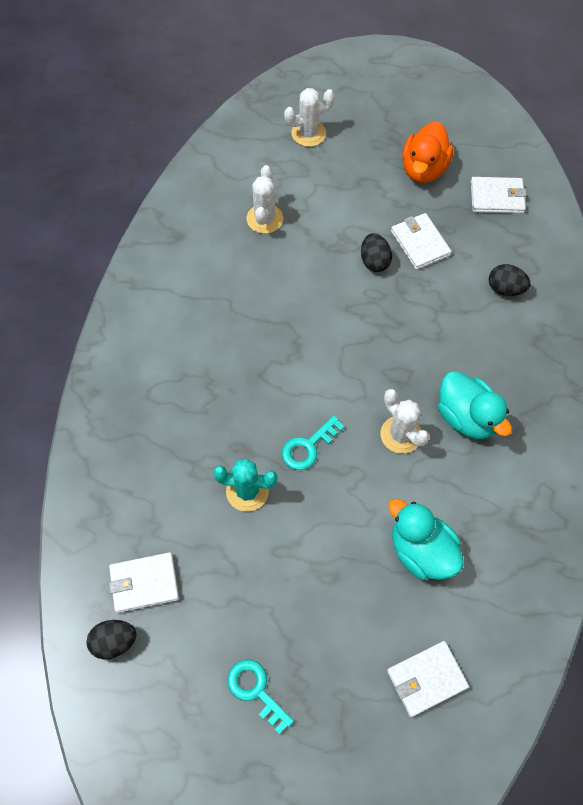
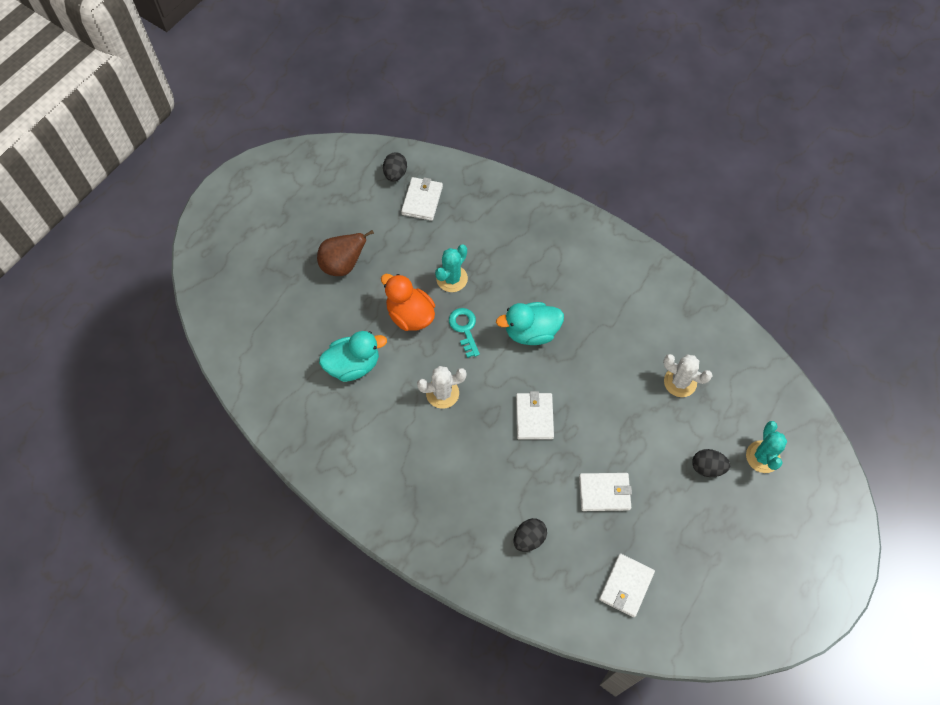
camera: 115 degrees right, 0 degrees up
turquoise key [227,659,294,734] -> none
white cactus [284,88,335,147] -> turquoise cactus [746,421,787,473]
black egg [361,233,392,272] -> black egg moved to [692,449,730,477]
white wallet [387,641,469,717] -> white wallet moved to [516,391,554,440]
orange duck [402,121,453,183] -> orange duck moved to [381,274,435,331]
turquoise duck [438,371,512,439] -> turquoise duck moved to [496,302,564,345]
none -> brown pear [317,230,374,276]

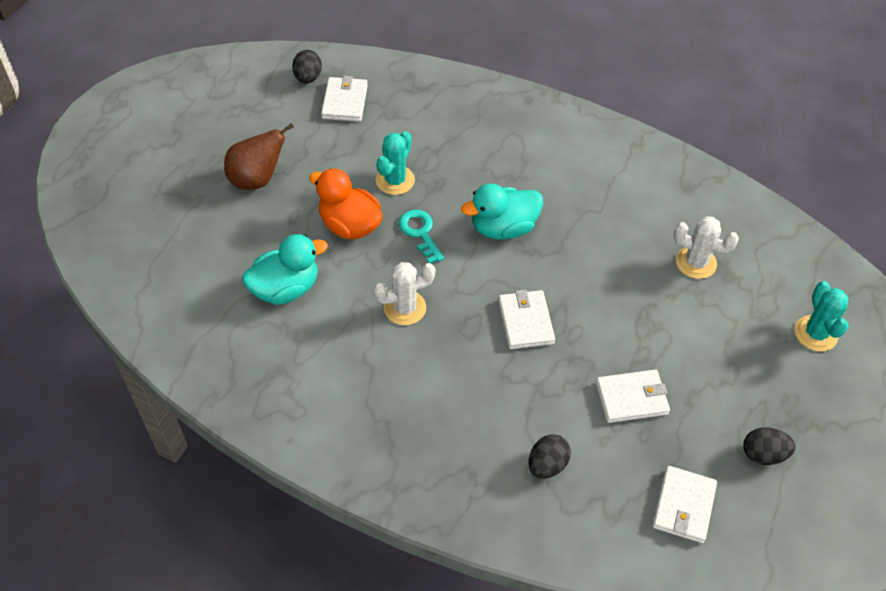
camera: 10 degrees left, 10 degrees down
black egg [692,449,730,477] -> black egg moved to [743,427,795,465]

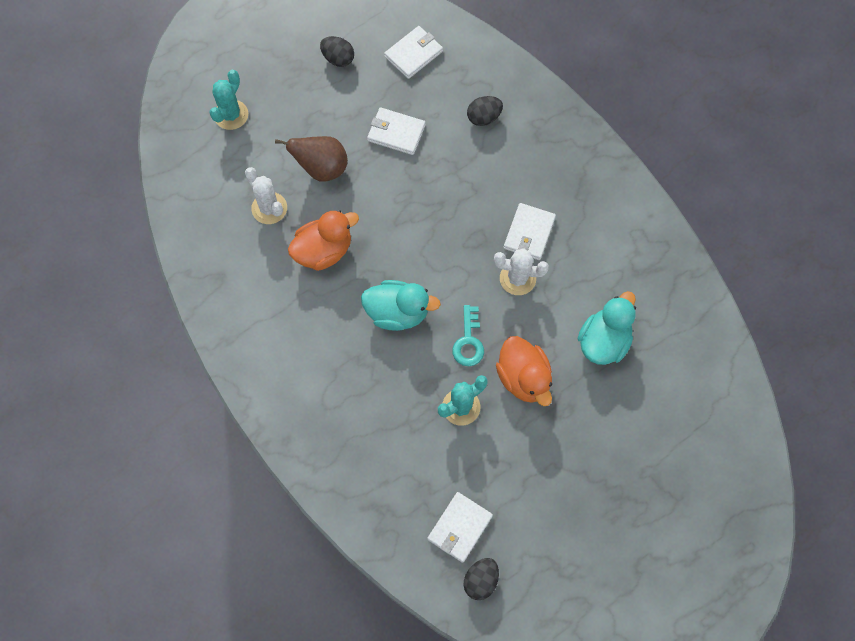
camera: 150 degrees left, 15 degrees up
brown pear [224,123,294,190] -> brown pear moved to [275,136,348,182]
turquoise duck [242,234,328,305] -> turquoise duck turned 120 degrees clockwise [577,291,636,365]
white wallet [498,289,555,349] -> white wallet moved to [504,203,556,260]
none -> orange duck [288,210,359,271]

